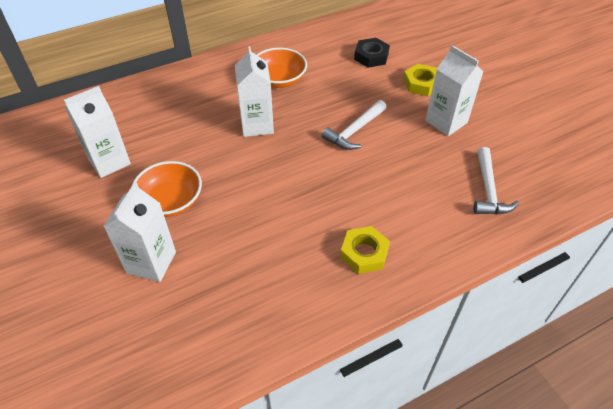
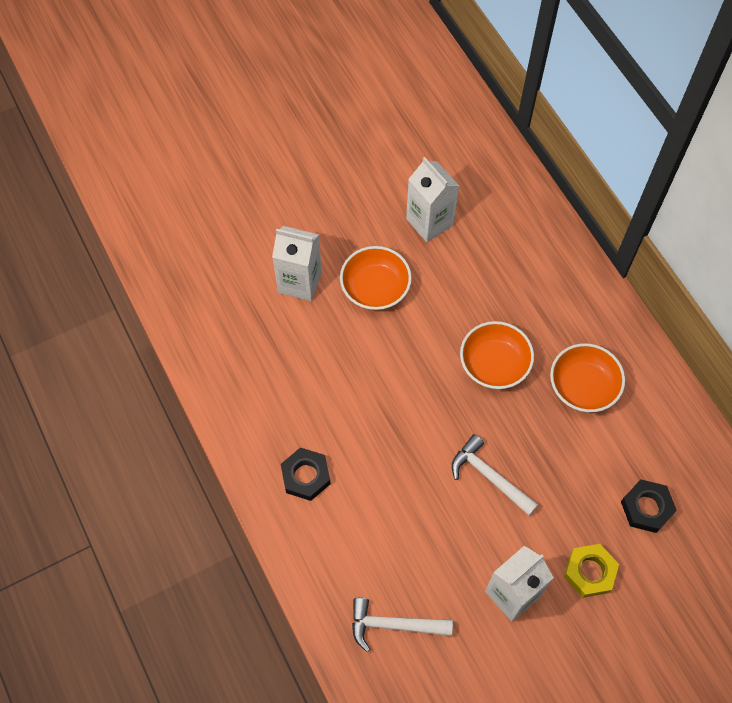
camera: 90 degrees right, 15 degrees up
white carton [235,46,274,137] -> orange bowl [460,321,534,389]
yellow nut [340,226,390,274] -> black nut [281,447,331,501]

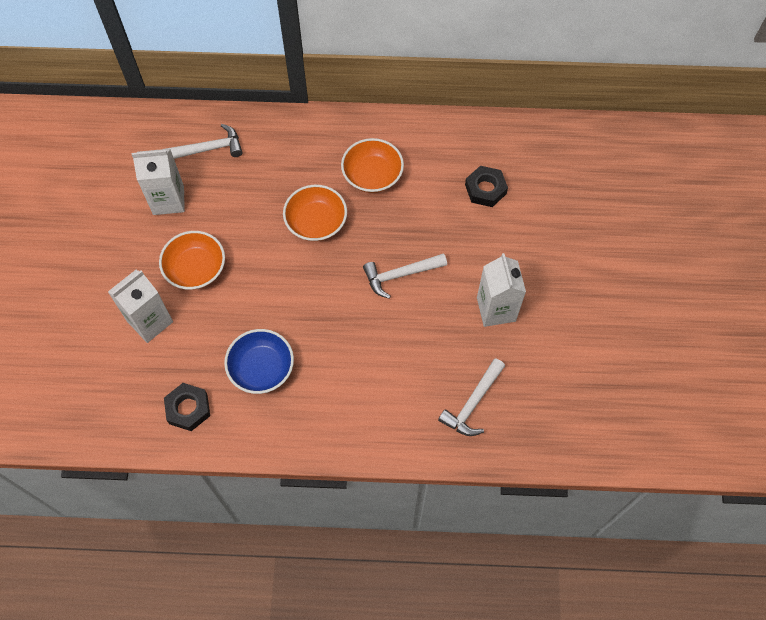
camera: 60 degrees left, 0 degrees up
black nut [281,447,331,501] -> black nut moved to [164,383,210,431]
yellow nut [564,544,619,598] -> none
none -> white hammer [165,124,243,159]
none -> blue bowl [224,329,294,394]

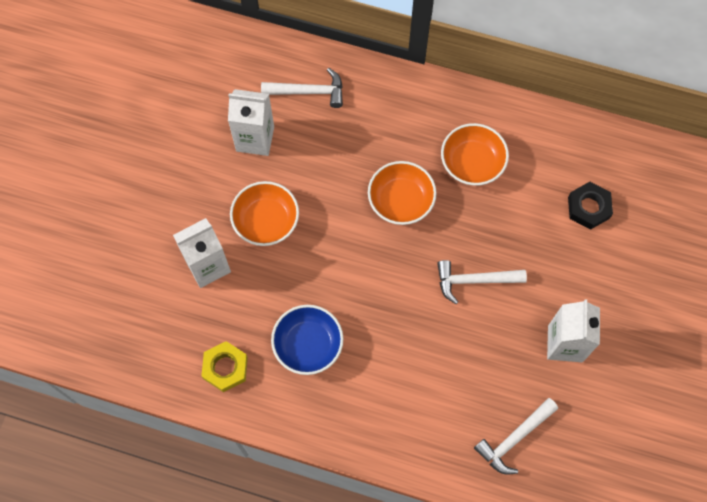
camera: 15 degrees right, 5 degrees up
black nut [164,383,210,431] -> yellow nut [201,341,248,392]

